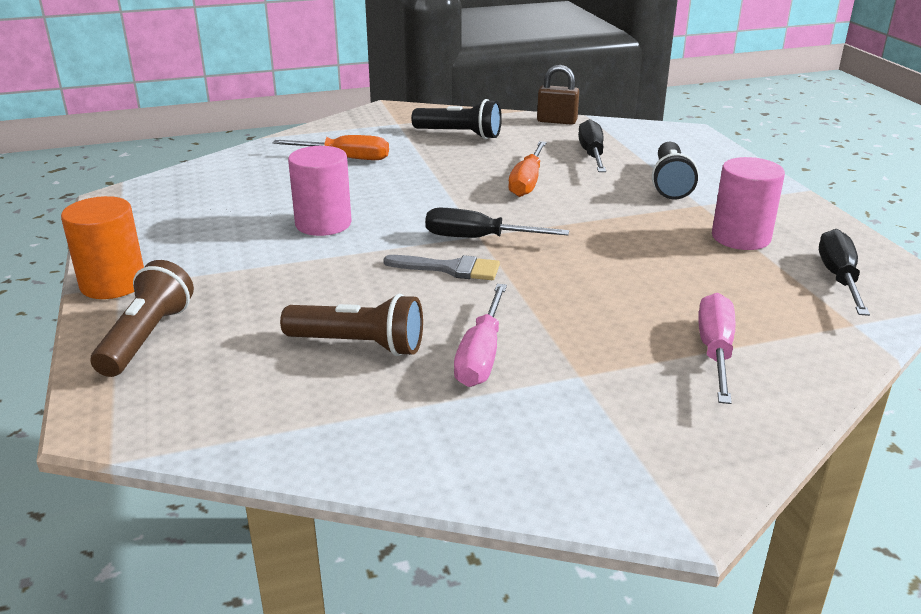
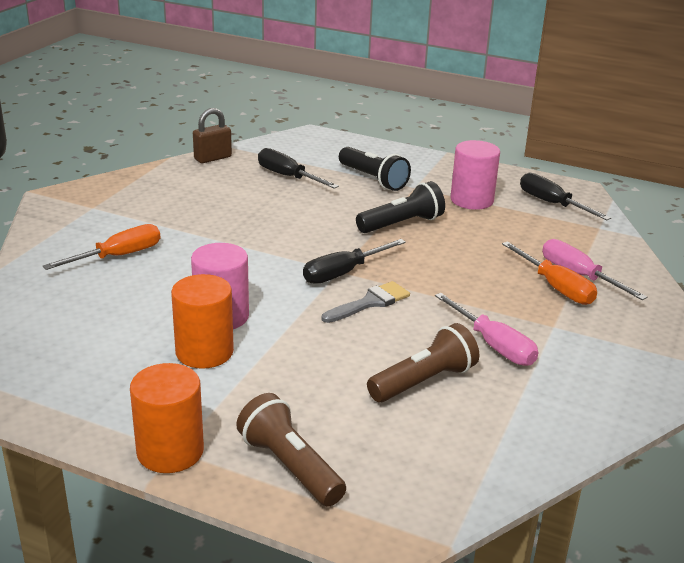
camera: 50 degrees left, 0 degrees up
black flashlight [411,99,502,139] -> black flashlight moved to [356,181,445,233]
orange screwdriver [508,141,547,197] -> orange screwdriver moved to [502,241,597,305]
none -> orange cylinder [171,274,234,369]

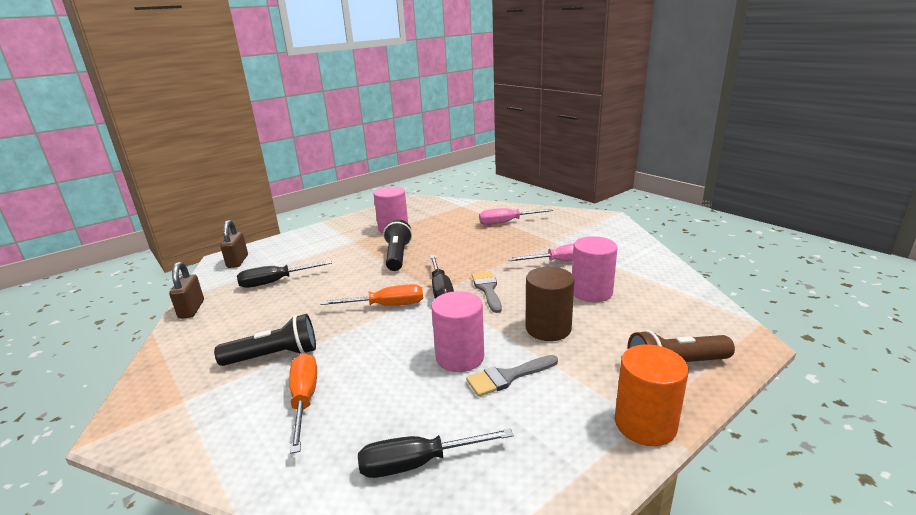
camera: 60 degrees left, 5 degrees down
orange cylinder [171,274,234,369] -> grey brush [466,355,558,397]
black flashlight [339,147,411,191] -> black flashlight moved to [214,314,316,366]
brown flashlight [367,323,479,402] -> pink cylinder [572,236,617,302]
orange screwdriver [502,241,597,305] -> orange screwdriver moved to [320,284,423,306]
black screwdriver [520,173,611,220] -> black screwdriver moved to [358,428,513,478]
none -> brown padlock [220,220,248,268]
none -> brown cylinder [525,267,574,341]

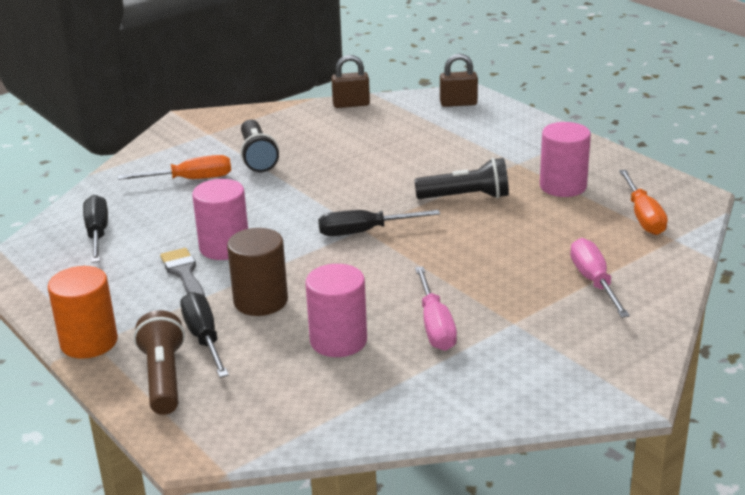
camera: 90 degrees right, 5 degrees up
black screwdriver [237,261,332,288] -> black screwdriver moved to [180,292,229,378]
orange screwdriver [320,284,423,306] -> orange screwdriver moved to [619,170,668,235]
grey brush [472,271,502,313] -> none

